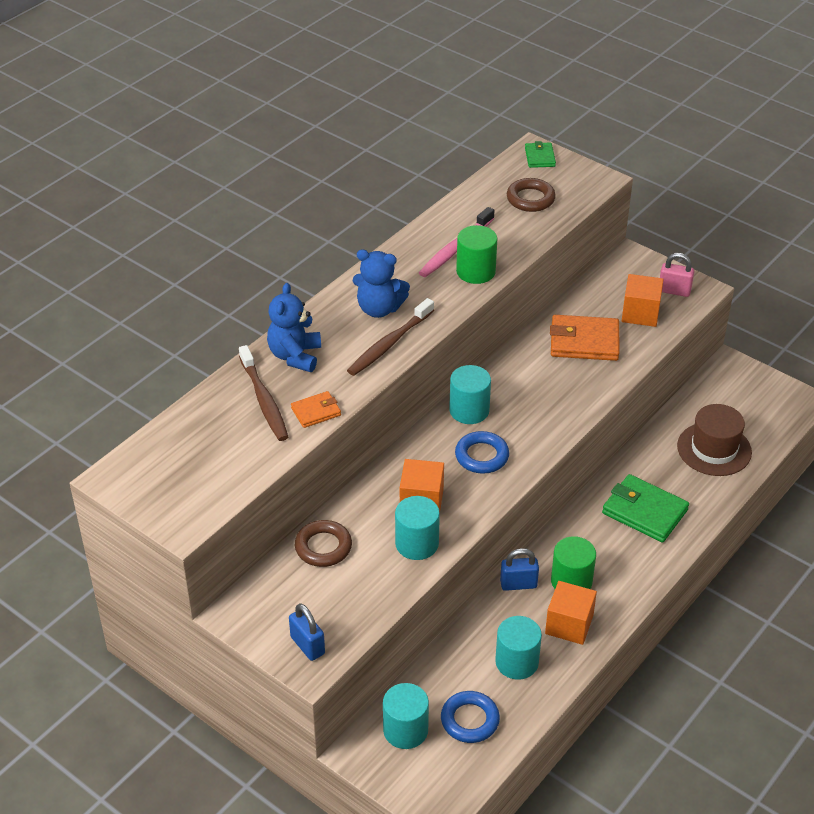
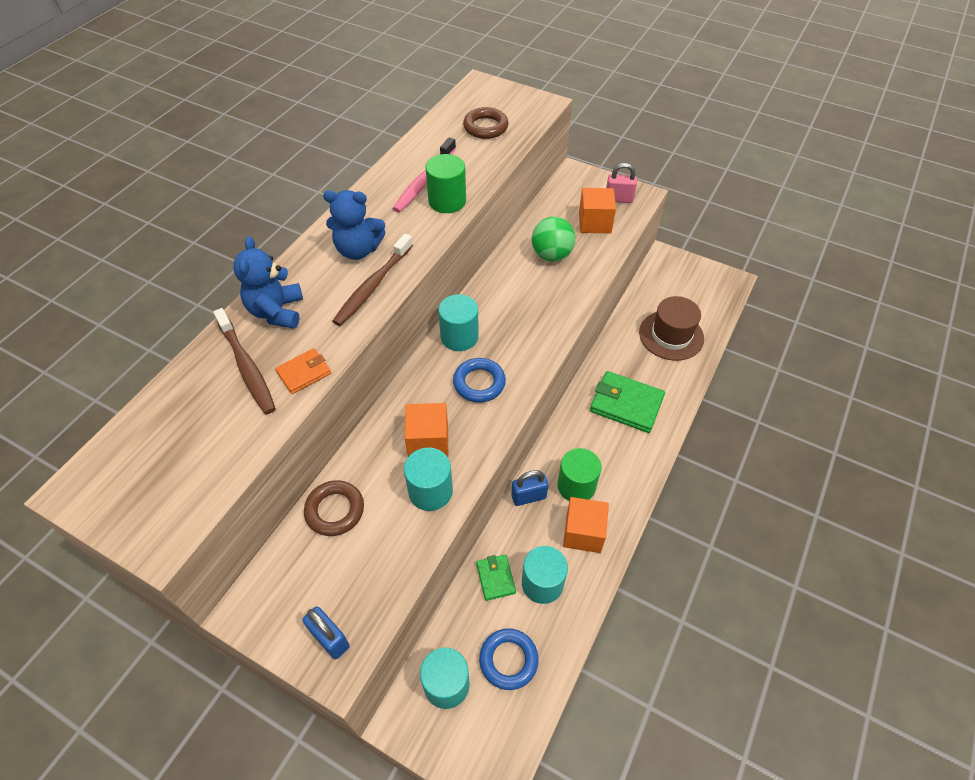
camera: 10 degrees left, 10 degrees up
green wallet [525,141,556,168] -> green wallet moved to [476,555,516,601]
orange wallet [550,315,620,361] -> green ball [532,217,575,261]

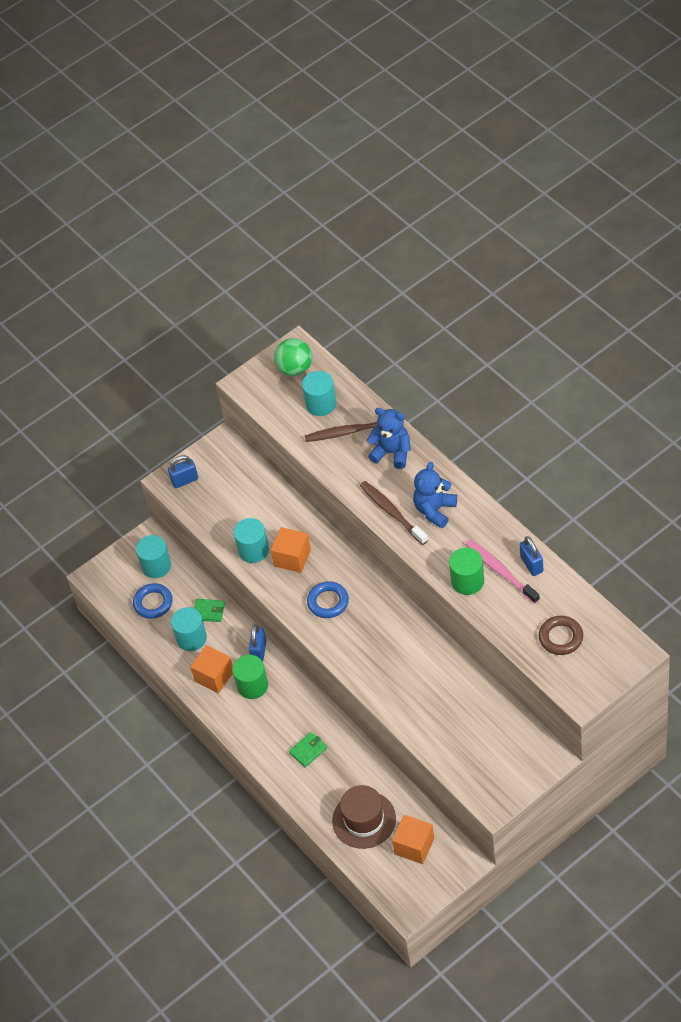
camera: 120 degrees right, 0 degrees up
orange wallet [275,348,331,394] -> none
brown ring [304,480,364,536] -> none
turquoise cylinder [438,294,479,351] -> turquoise cylinder moved to [302,371,337,416]
green ball [532,217,575,261] -> green ball moved to [274,338,312,376]
orange cube [579,188,616,234] -> orange cube moved to [392,815,434,864]
green wallet [590,371,665,433] -> green wallet [289,732,327,768], size x0.55
pink padlock [606,163,637,203] -> none
none -> blue padlock [520,536,543,576]

